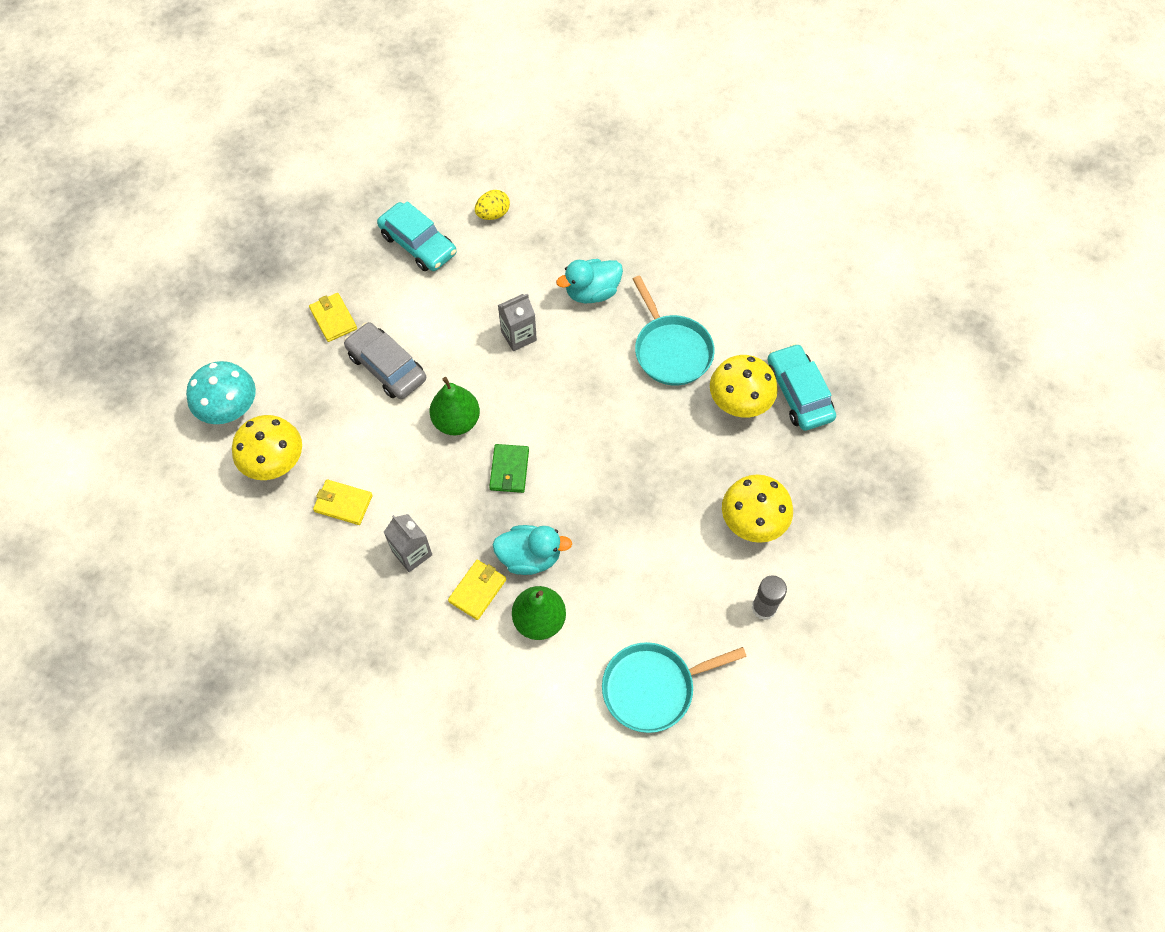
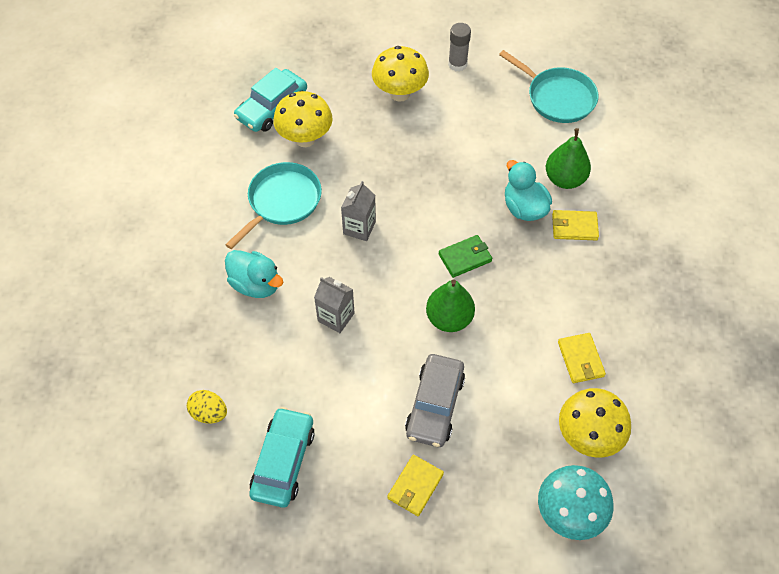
camera: 120 degrees left, 5 degrees down
grey carton [384,514,432,572] -> grey carton moved to [341,181,376,241]

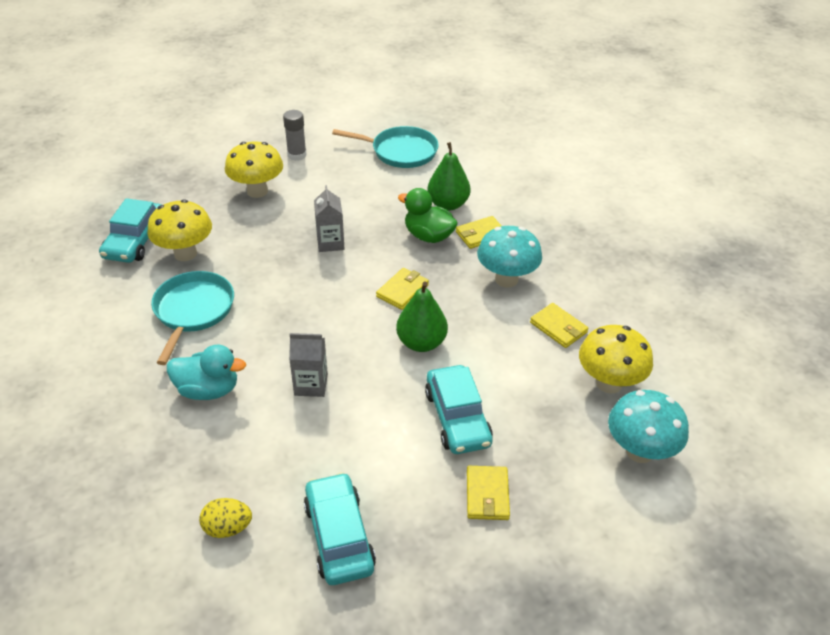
camera: 30 degrees left, 15 degrees down
grey carton [341,181,376,241] -> grey carton moved to [314,185,344,252]
grey car [405,354,465,447] -> turquoise car [425,365,493,454]
green wallet [438,235,492,278] -> yellow wallet [376,268,429,310]
turquoise duck [505,160,552,221] -> green duck [398,188,458,243]
none -> turquoise mushroom [477,226,542,288]

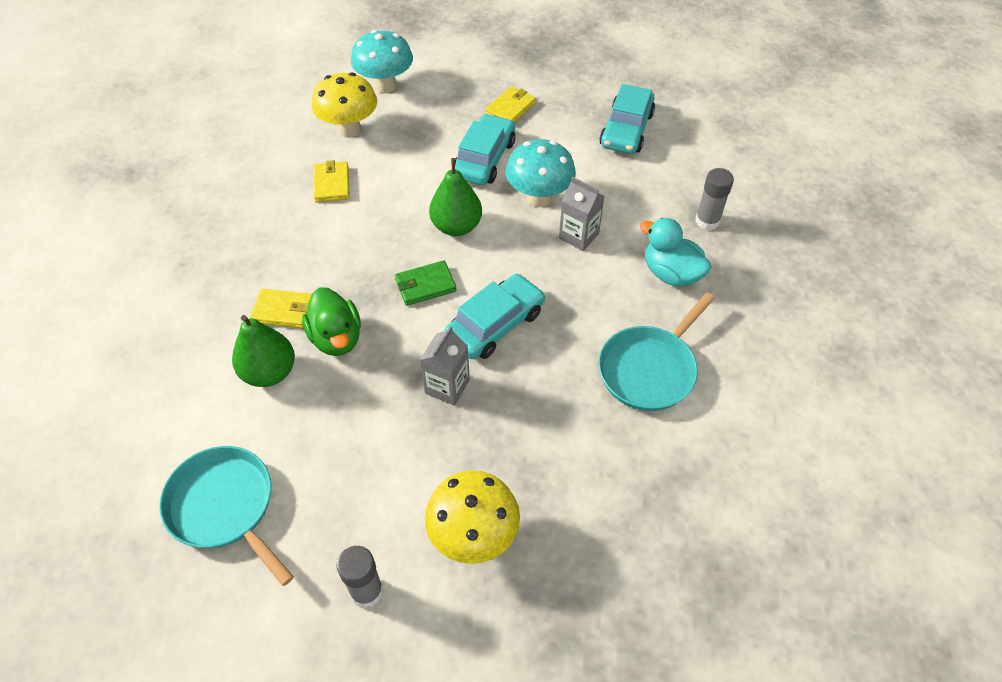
camera: 145 degrees left, 10 degrees up
turquoise car [99,198,161,263] -> turquoise car moved to [444,274,545,359]
yellow mushroom [147,200,212,261] -> none
yellow egg [199,498,252,538] -> none
yellow wallet [376,268,429,310] -> green wallet [395,260,457,306]
turquoise mushroom [477,226,542,288] -> turquoise mushroom moved to [505,139,576,207]
none -> grey glue stick [695,168,734,230]

